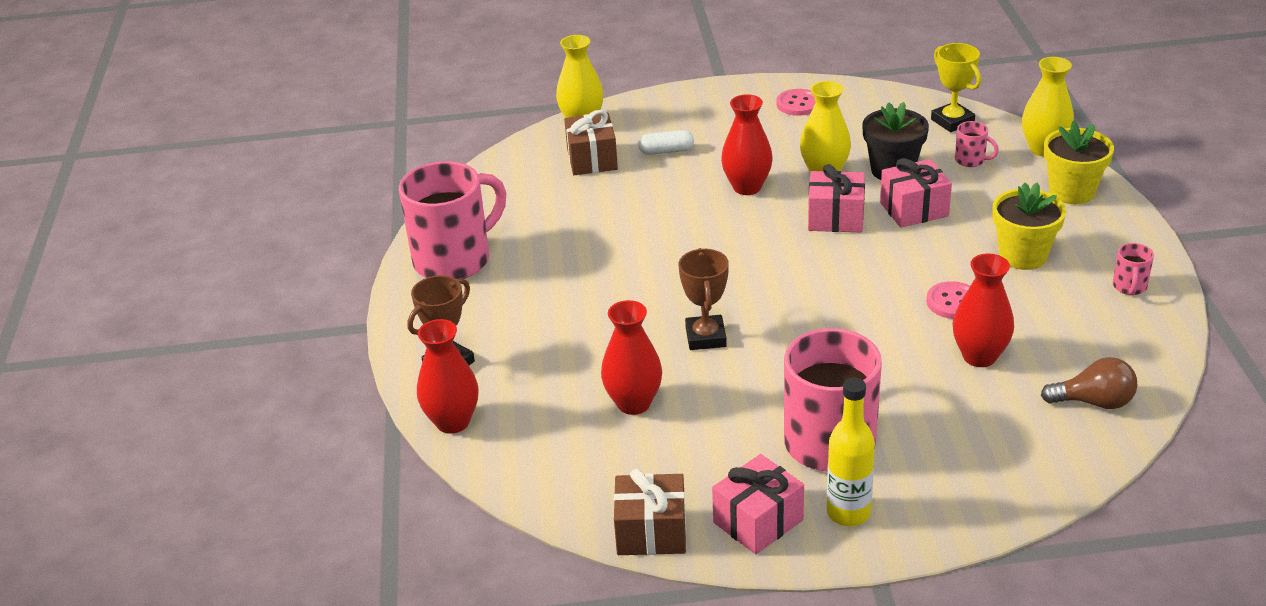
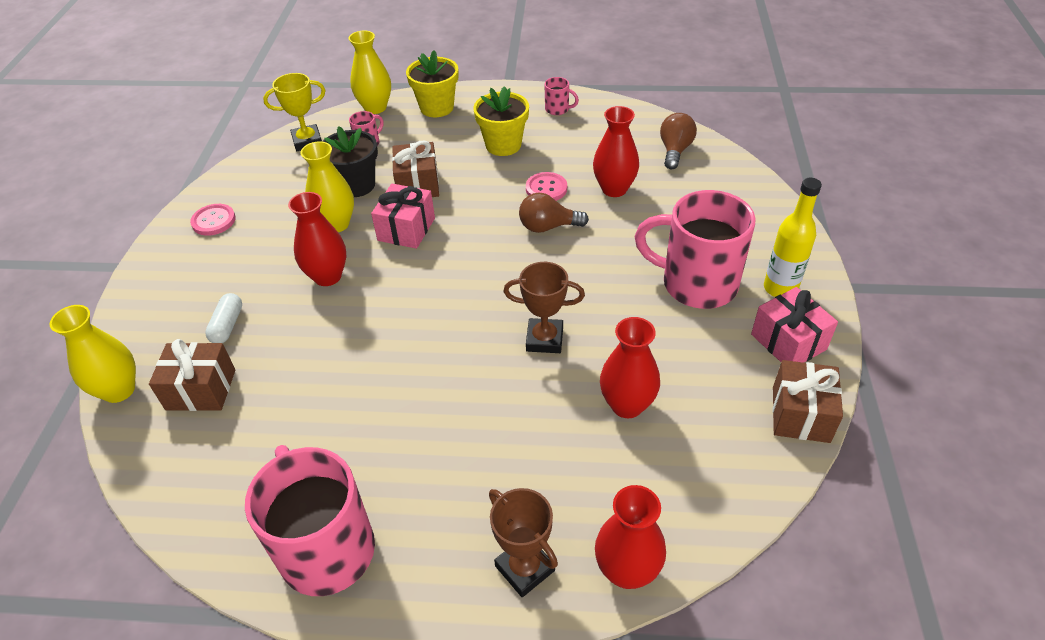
camera: 80 degrees left, 10 degrees up
pink gift [880,158,952,228] -> brown gift [392,141,439,197]
none -> brown light bulb [519,192,589,233]

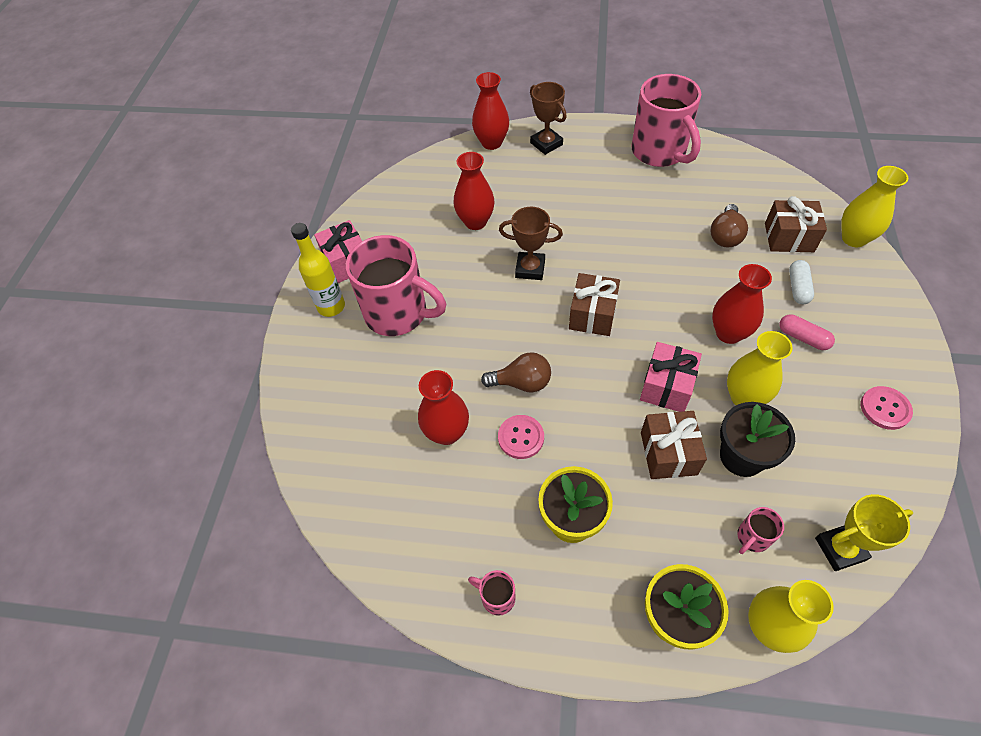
camera: 175 degrees left, 10 degrees up
brown light bulb [660,113,697,169] -> brown light bulb moved to [711,204,748,247]
brown gift [773,360,843,443] -> brown gift moved to [569,273,620,336]
none -> pink capsule [779,314,835,350]

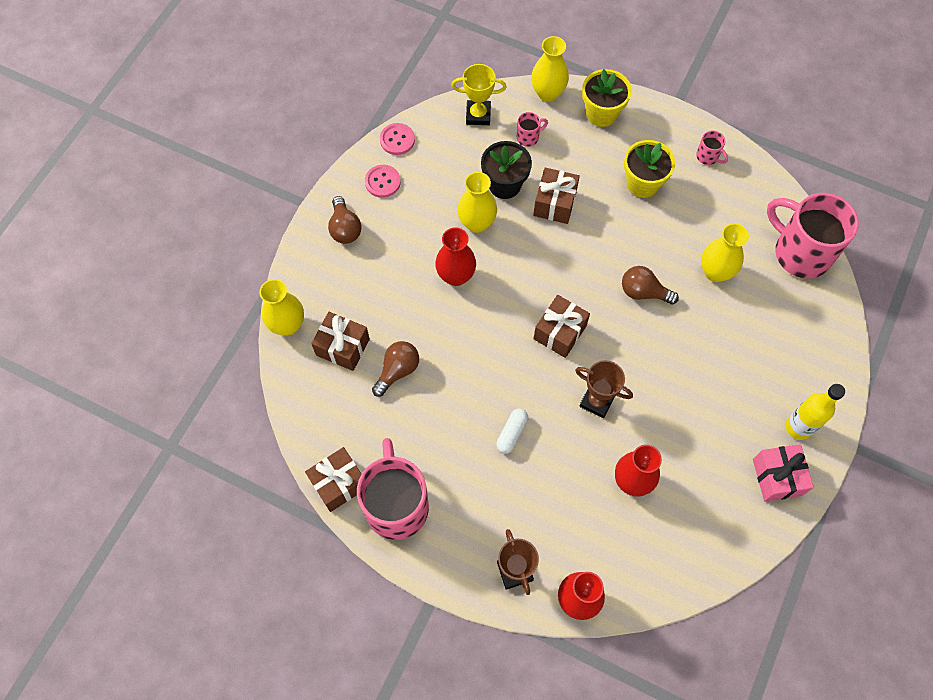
camera: 165 degrees left, 10 degrees up
pink mug [346,235,446,336] -> pink mug moved to [767,193,859,279]
red vase [418,370,469,445] -> yellow vase [701,223,749,282]
pink button [498,415,544,459] -> pink button moved to [380,123,415,155]
pink gift [640,342,702,412] -> none
pink capsule [779,314,835,350] -> none
white capsule [789,260,814,304] -> white capsule moved to [496,408,528,454]
none -> brown gift [305,447,361,512]
none -> brown light bulb [328,196,362,244]

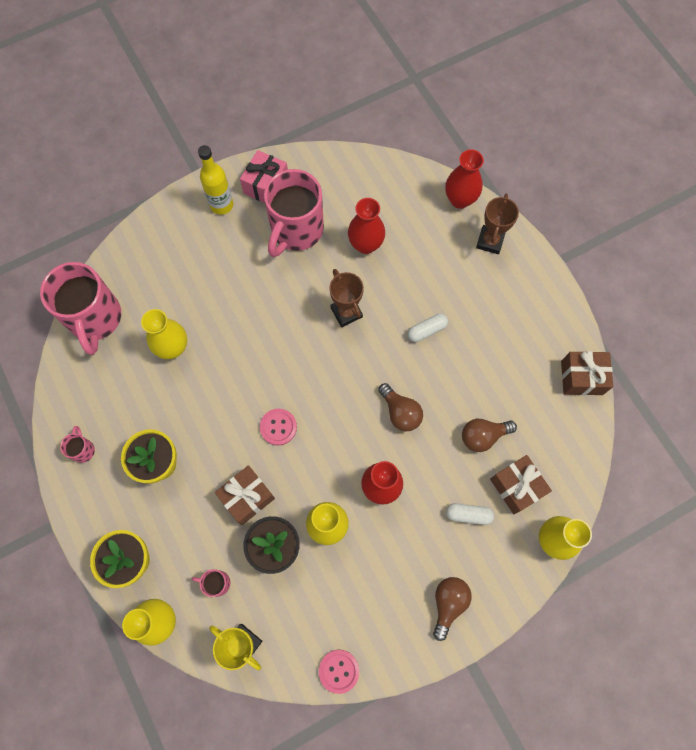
camera: 145 degrees left, 5 degrees up
pink mug [357,438,429,540] -> pink mug moved to [264,169,324,257]
pink button [365,165,401,198] -> pink button moved to [260,408,297,445]
brown gift [534,295,590,358] -> none
brown light bulb [622,266,679,305] -> brown light bulb moved to [378,383,423,431]
none -> white capsule [446,503,494,525]

